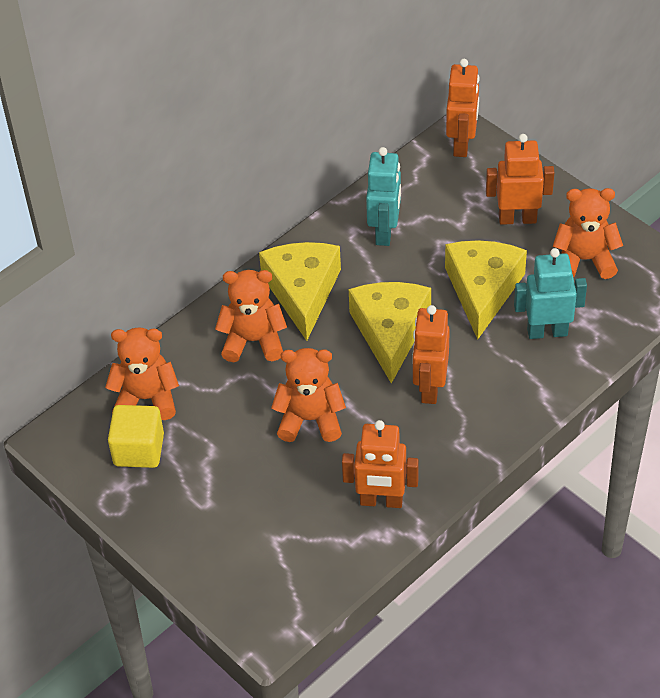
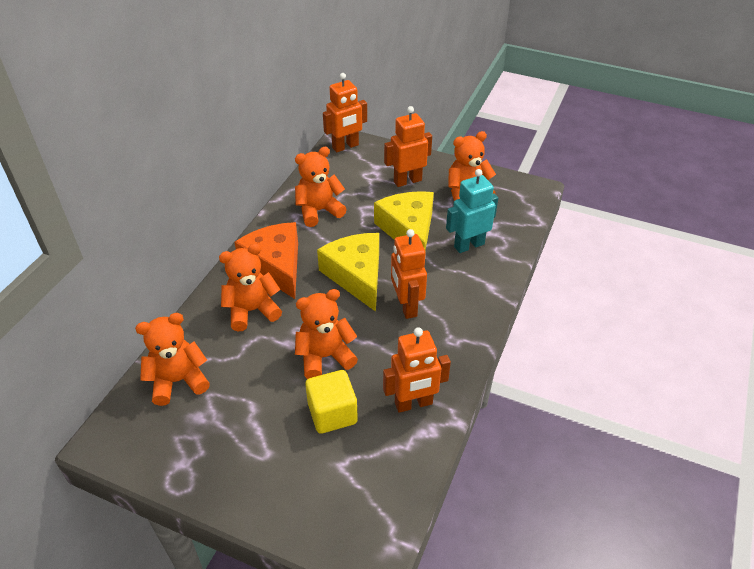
camera: 25 degrees left, 5 degrees down
yellow cube [108,405,164,468] -> yellow cube moved to [305,370,358,434]
yellow cheese [259,242,341,341] -> orange cheese [234,222,298,299]
turquoise robot [366,147,401,246] -> orange teddy bear [295,147,347,227]
orange robot [446,59,479,157] -> orange robot turned 75 degrees clockwise [323,73,367,152]

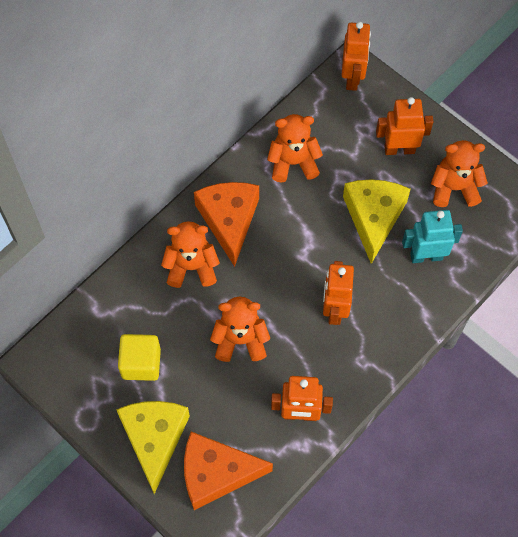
camera: 20 degrees right, 20 degrees up
orange teddy bear [135,313,210,406] -> none
yellow cube [305,370,358,434] -> yellow cube moved to [118,334,161,381]
yellow cheese [317,233,379,312] -> yellow cheese moved to [116,401,190,494]
orange robot [323,73,367,152] -> orange robot turned 75 degrees counterclockwise [342,22,371,91]
none -> orange cheese [184,432,273,510]

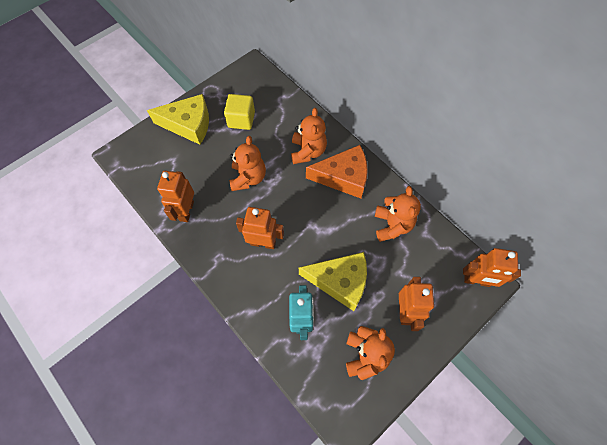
camera: 95 degrees right, 0 degrees up
orange cheese [184,432,273,510] -> none

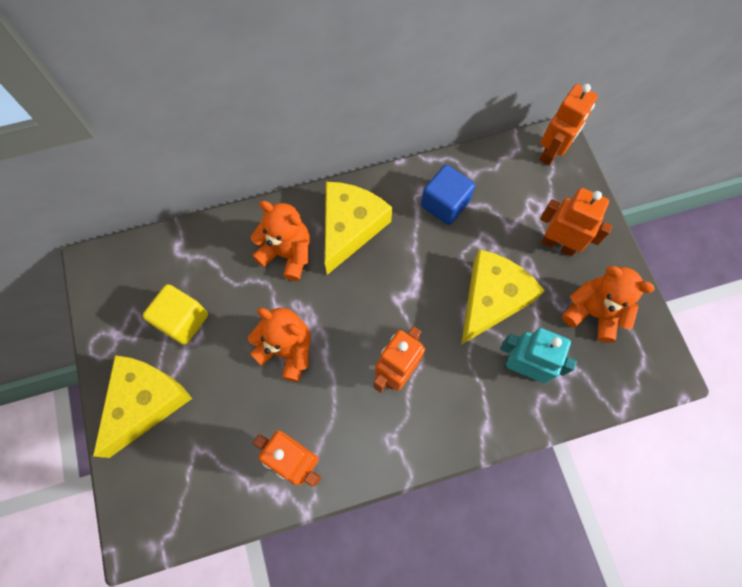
camera: 65 degrees left, 5 degrees up
orange cheese [306,145,368,198] -> yellow cheese [325,182,392,275]
orange teddy bear [375,186,421,242] -> blue cube [421,165,475,225]

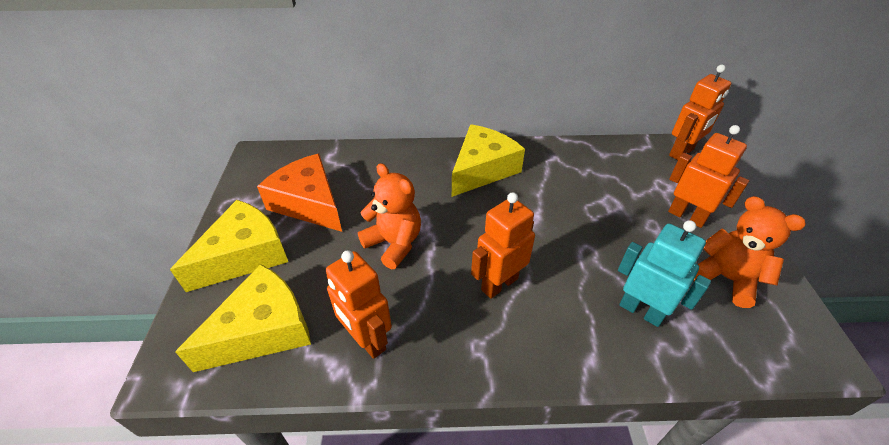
camera: 15 degrees right, 25 degrees down
yellow cube [143,284,208,345] -> orange cheese [257,154,342,232]
orange teddy bear [251,201,310,281] -> none
blue cube [421,165,475,225] -> none
yellow cheese [461,249,545,345] -> yellow cheese moved to [175,264,311,372]

